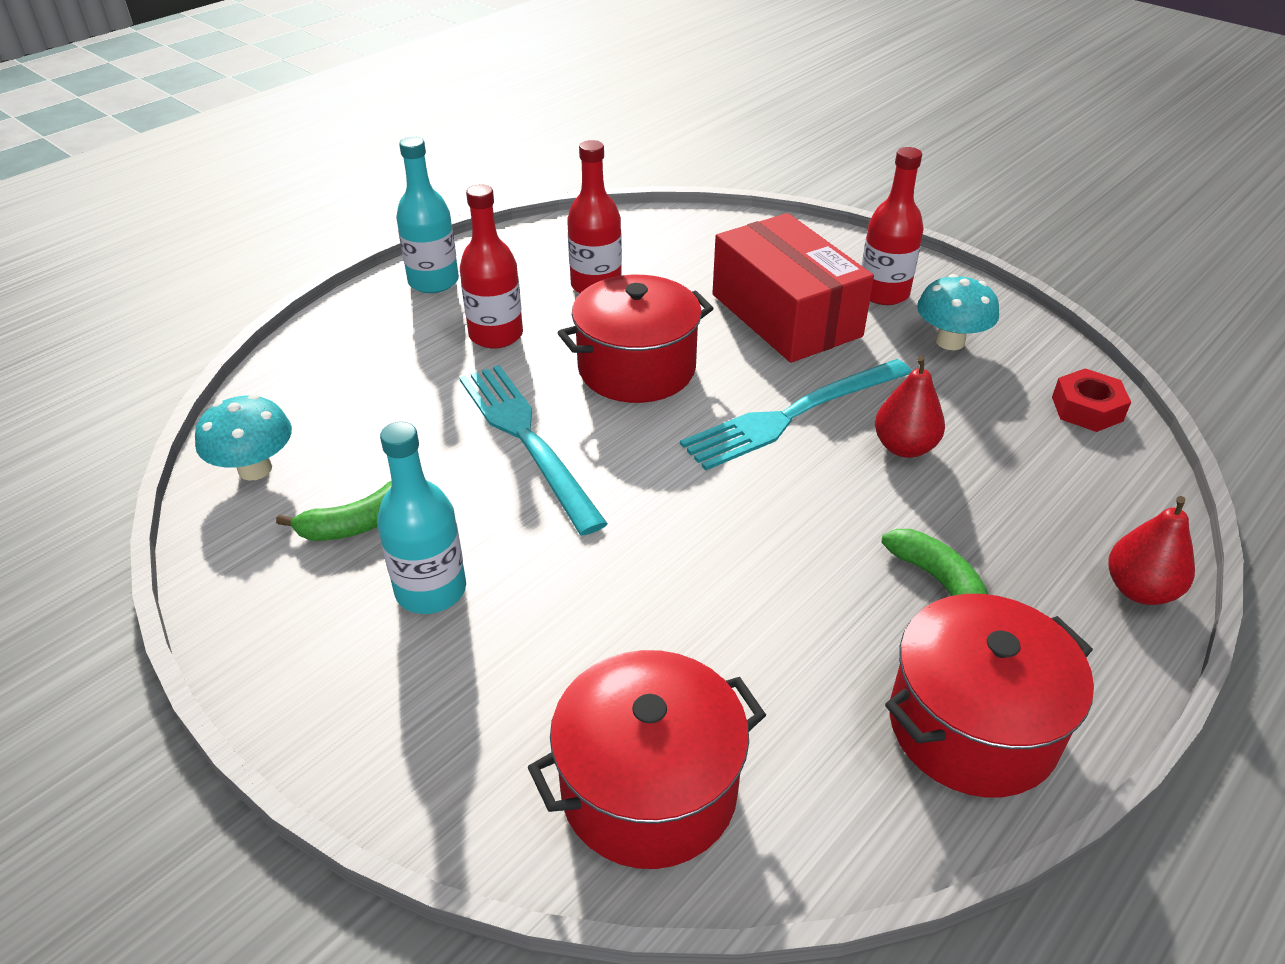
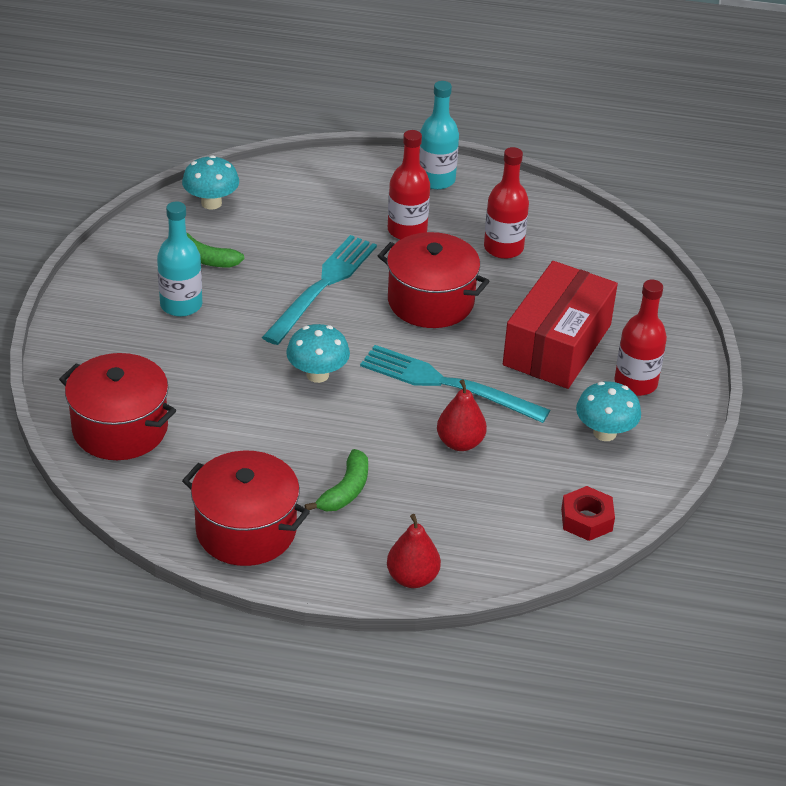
camera: 55 degrees right, 0 degrees up
none -> turquoise mushroom [286,324,350,383]

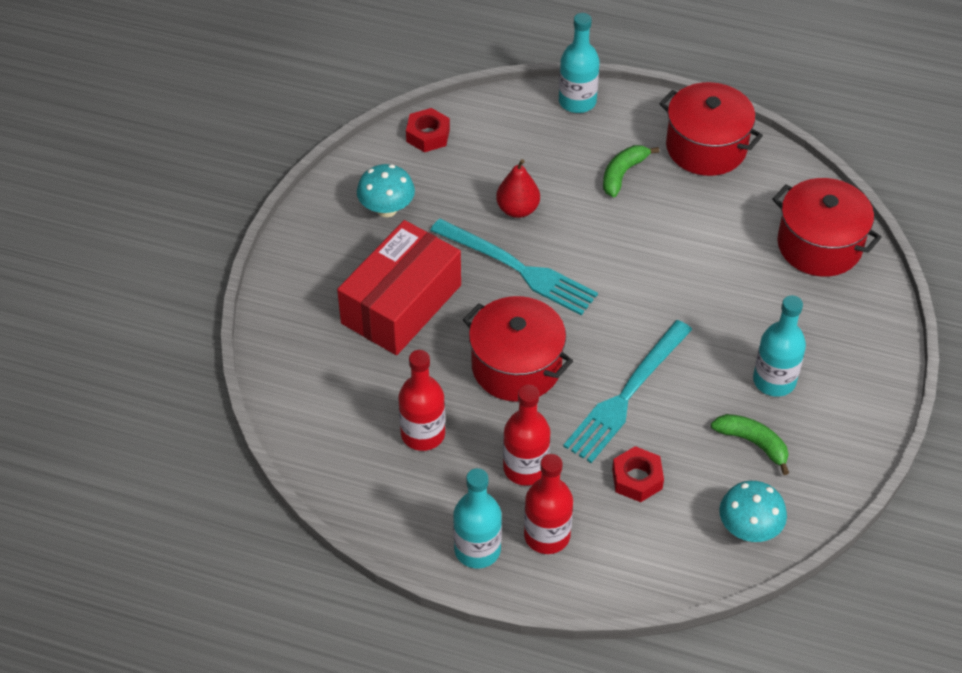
camera: 170 degrees left, 10 degrees up
turquoise mushroom [286,324,350,383] -> none
red pear [387,514,441,588] -> turquoise bottle [559,13,600,113]
red bottle [614,279,667,396] -> red bottle moved to [524,454,573,554]
none -> red nut [612,446,664,502]

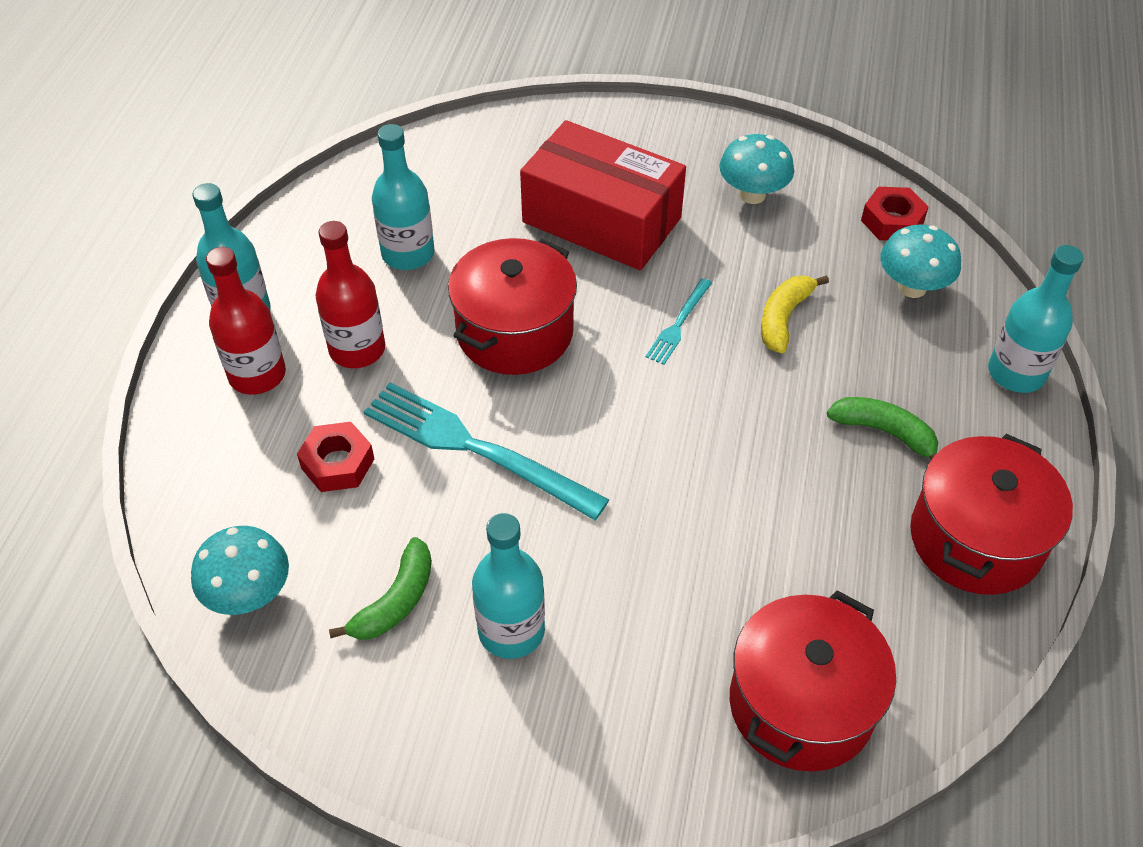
camera: 85 degrees right, 0 degrees up
red bottle [398,350,445,451] -> turquoise bottle [372,124,435,270]
turquoise fork [430,219,598,315] -> turquoise fork [646,278,712,365], size x0.48
red pear [496,159,540,218] -> yellow banana [761,275,829,353]
none -> turquoise mushroom [880,225,961,298]

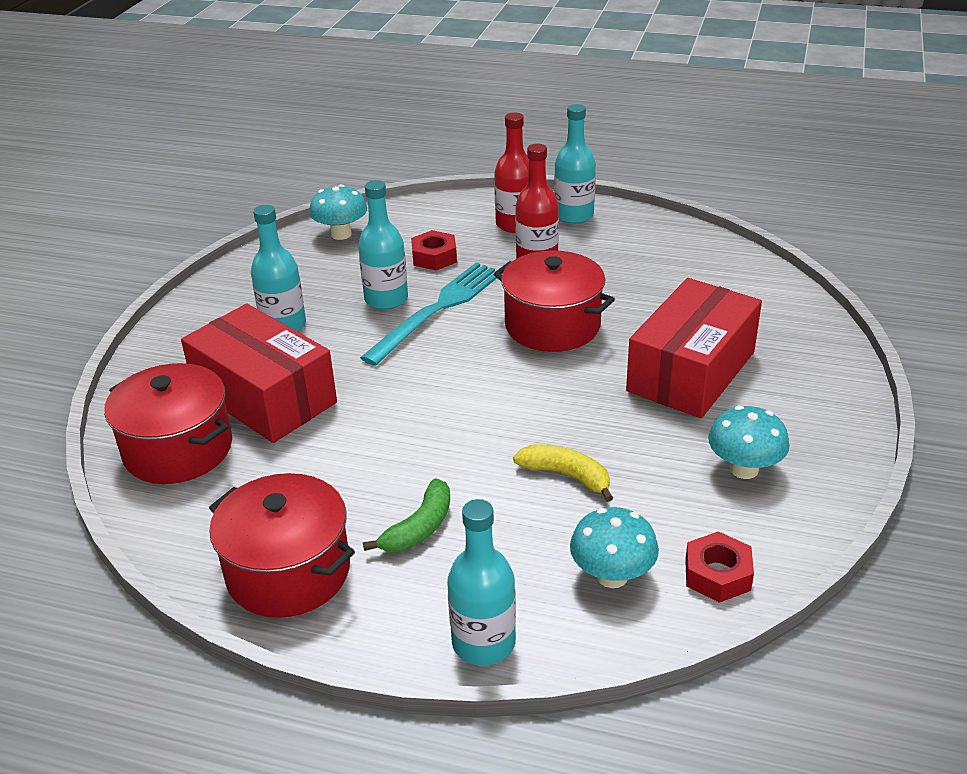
camera: 95 degrees right, 15 degrees down
green banana [329,537,432,640] -> none
turquoise bottle [372,124,435,270] -> turquoise bottle moved to [358,180,408,310]
turquoise fork [646,278,712,365] -> none
none -> red box [181,304,337,443]

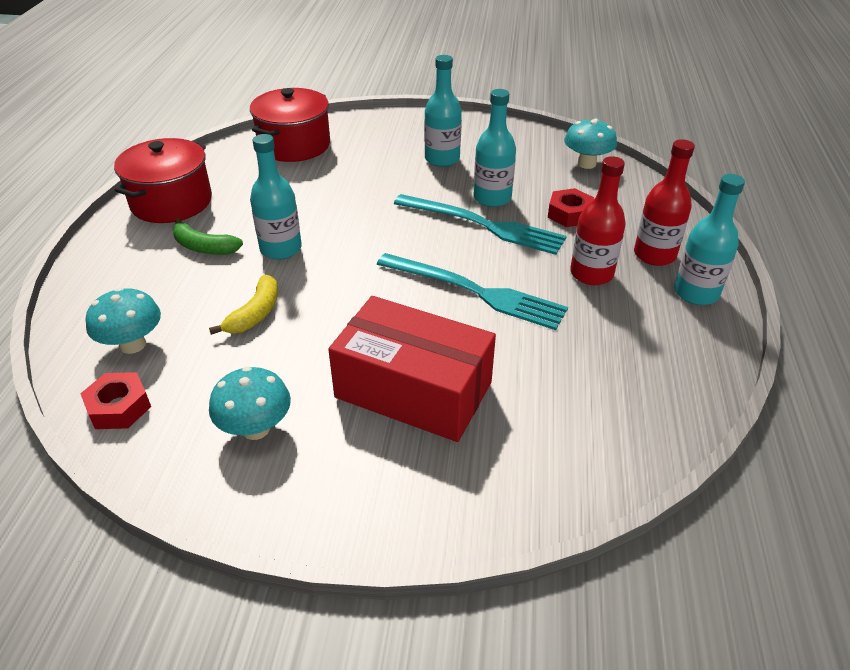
camera: 80 degrees right, 5 degrees up
red box [181,304,337,443] -> none
turquoise bottle [447,499,516,665] -> turquoise bottle moved to [250,134,302,260]
red pot [494,250,615,352] -> turquoise fork [377,253,568,330]

